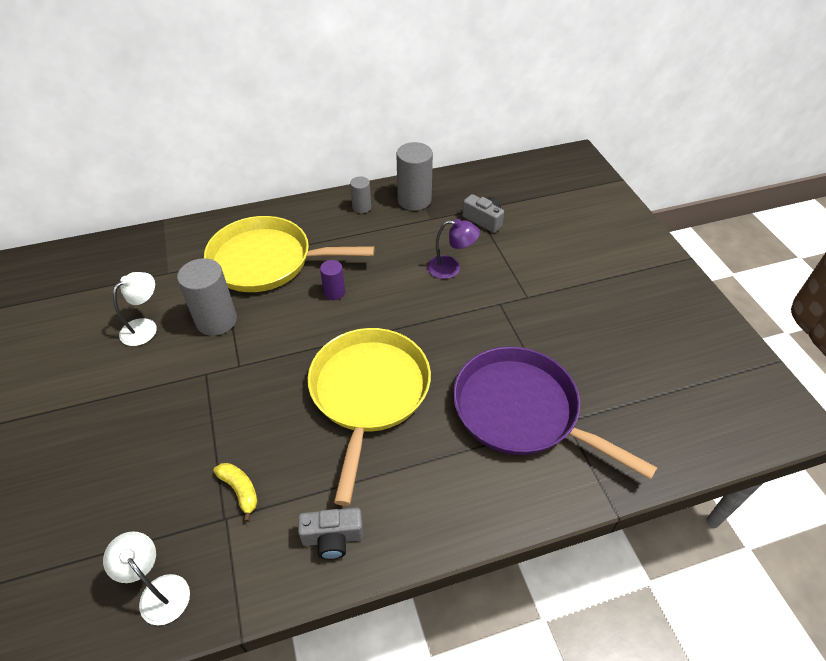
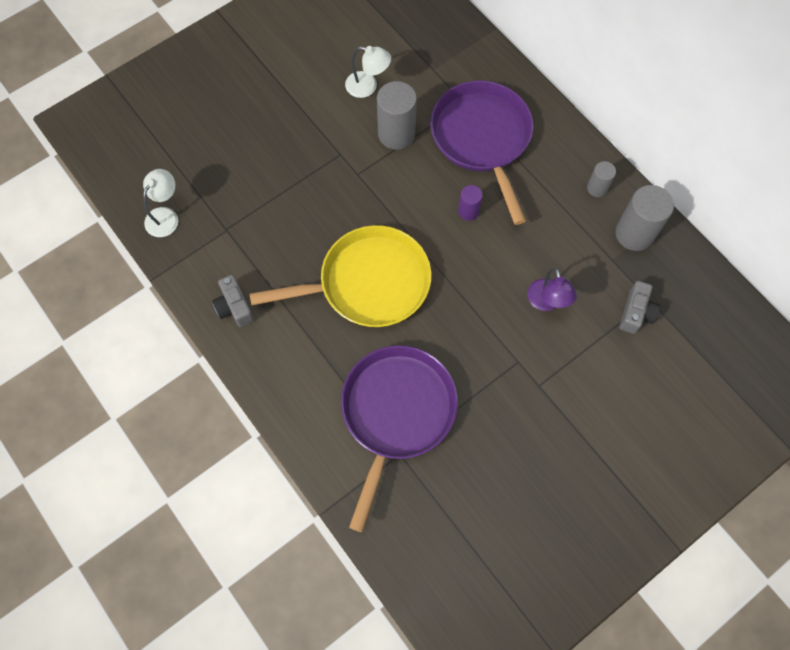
camera: 70 degrees right, 20 degrees up
yellow pan [204,216,375,292] -> purple pan [430,81,533,225]
yellow banana [213,463,258,522] -> none

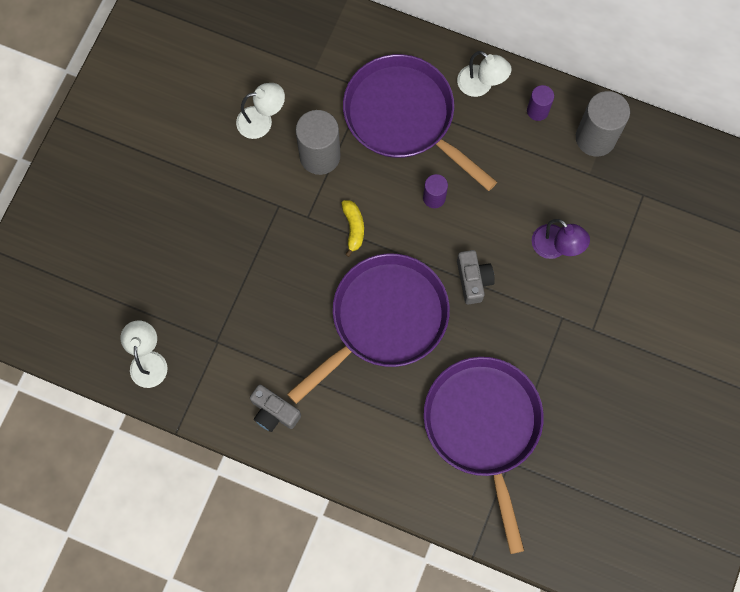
camera: 30 degrees left, 5 degrees up
yellow pan [249,225,431,327] -> purple pan [287,253,450,404]
grey cylinder [587,161,616,197] -> purple cylinder [527,85,554,121]
grey camera [619,281,660,334] -> grey camera moved to [457,250,495,305]
none -> yellow banana [342,200,364,257]
none -> white lamp [457,51,512,97]

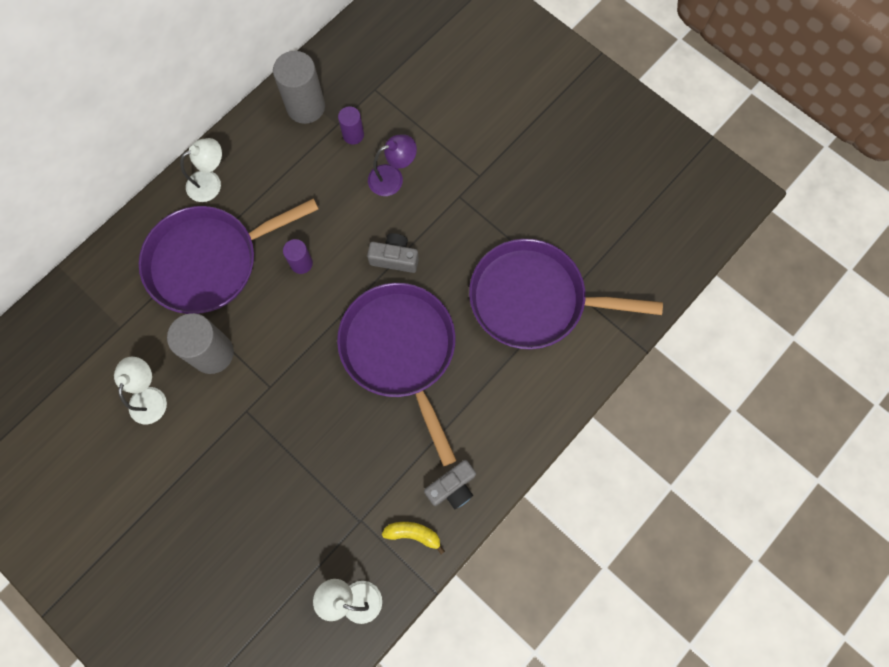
camera: 70 degrees left, 0 degrees up
yellow banana [342,200,364,257] -> yellow banana moved to [382,522,445,554]
purple cylinder [527,85,554,121] -> purple cylinder moved to [338,106,364,145]

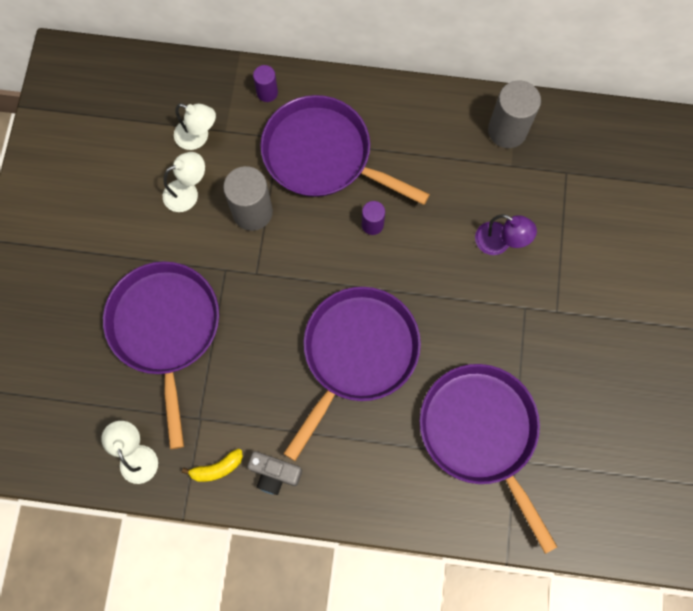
camera: 55 degrees right, 0 degrees up
white lamp [180,138,222,202] -> white lamp moved to [174,103,216,150]
purple cylinder [338,106,364,145] -> purple cylinder moved to [253,65,278,102]
grey camera [367,233,419,273] -> none
yellow banana [382,522,445,554] -> yellow banana turned 90 degrees clockwise [182,449,243,482]
none -> purple pan [103,261,219,449]

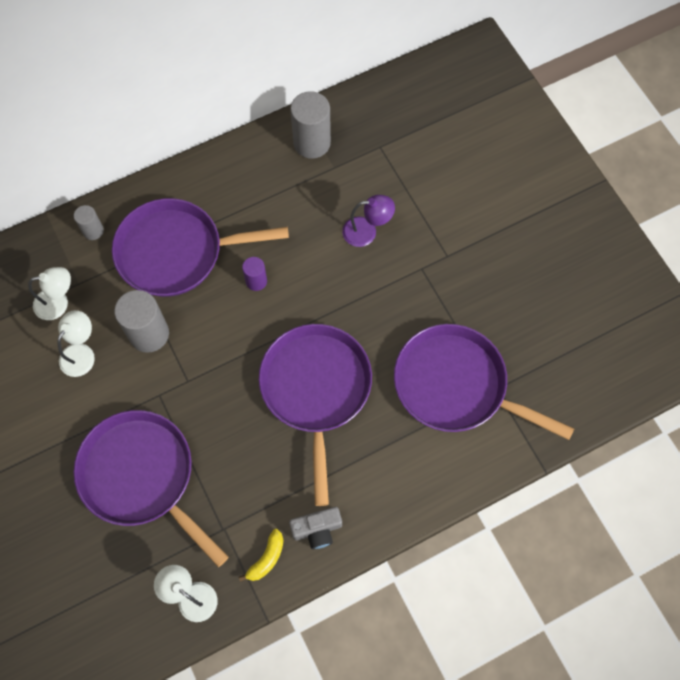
camera: 35 degrees left, 5 degrees down
purple cylinder [253,65,278,102] -> grey cylinder [74,205,104,240]

